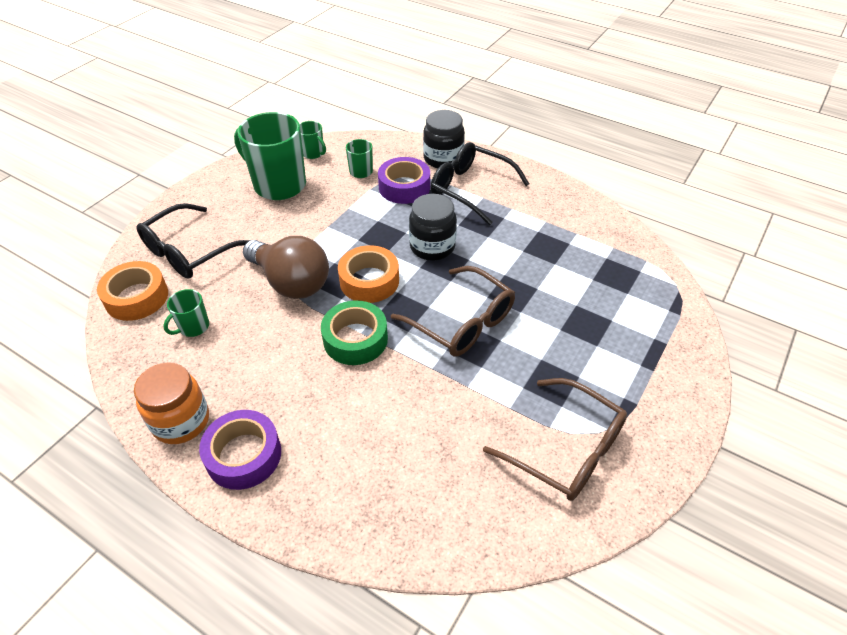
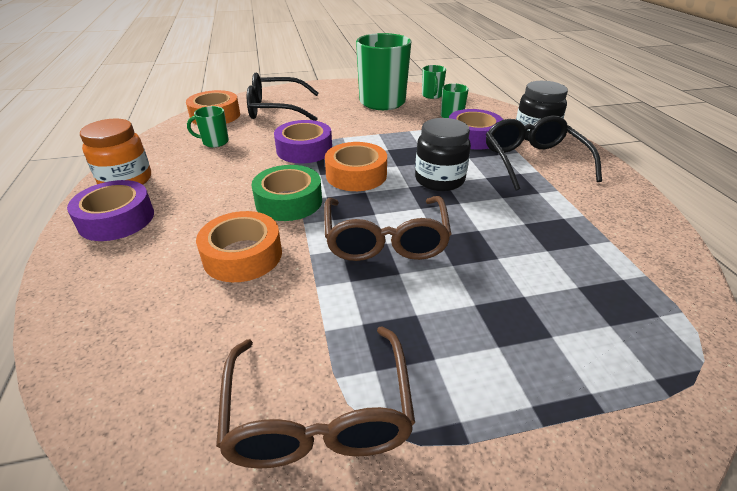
camera: 45 degrees right, 10 degrees down
brown light bulb [243,236,329,299] -> purple tape [274,120,332,163]
none -> orange tape [196,211,282,282]

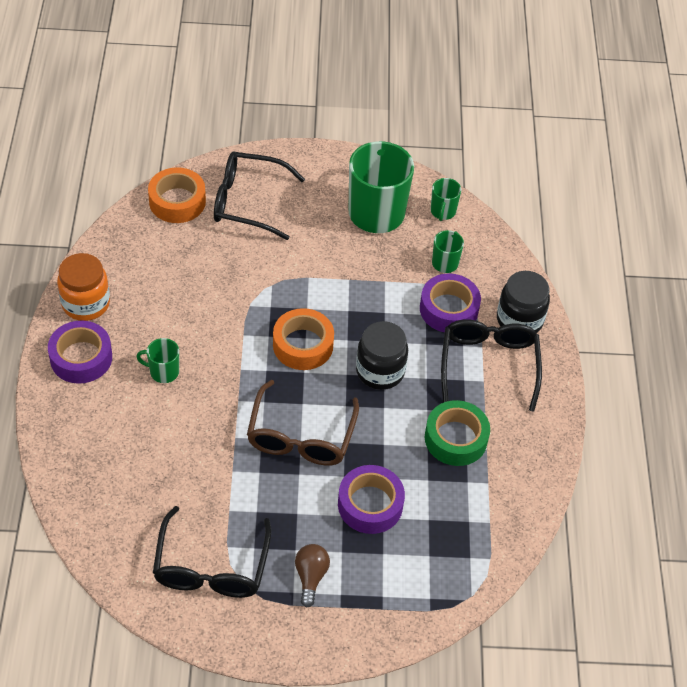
camera: 10 degrees right, 15 degrees up
green mug [187,106,229,147] -> green mug moved to [136,338,179,383]
orange tape [196,211,282,282] -> none
brown glasses [216,326,415,469] -> black glasses [153,506,271,598]
green tape [251,165,322,221] -> green tape moved to [425,400,490,466]
purple tape [274,120,332,163] -> purple tape moved to [338,465,405,534]
none -> brown light bulb [295,544,330,607]

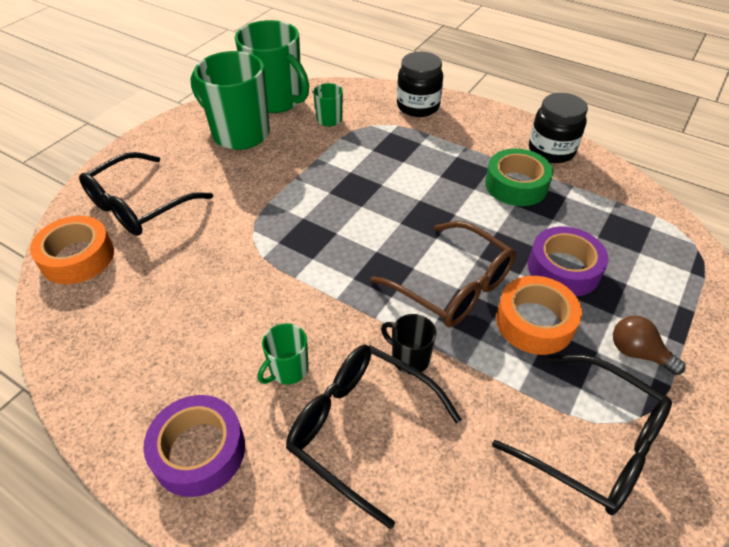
camera: 55 degrees left, 5 degrees down
orange jar [57,253,110,321] -> none
orange tape [273,308,334,370] -> orange tape moved to [496,276,582,355]
black jar [356,321,408,390] -> black jar moved to [529,93,588,163]
purple tape [420,273,481,332] -> none
green mug [430,178,461,221] -> green mug [235,20,309,113], size x2.16
black glasses [441,319,542,412] -> black glasses moved to [286,344,462,529]
none -> black mug [381,314,436,374]

